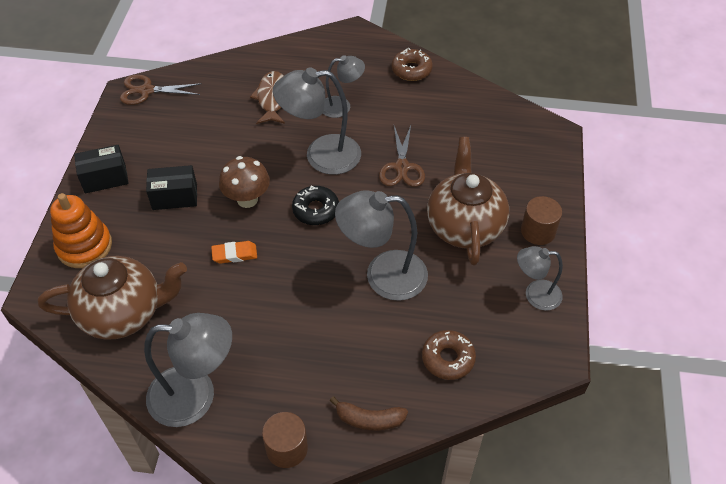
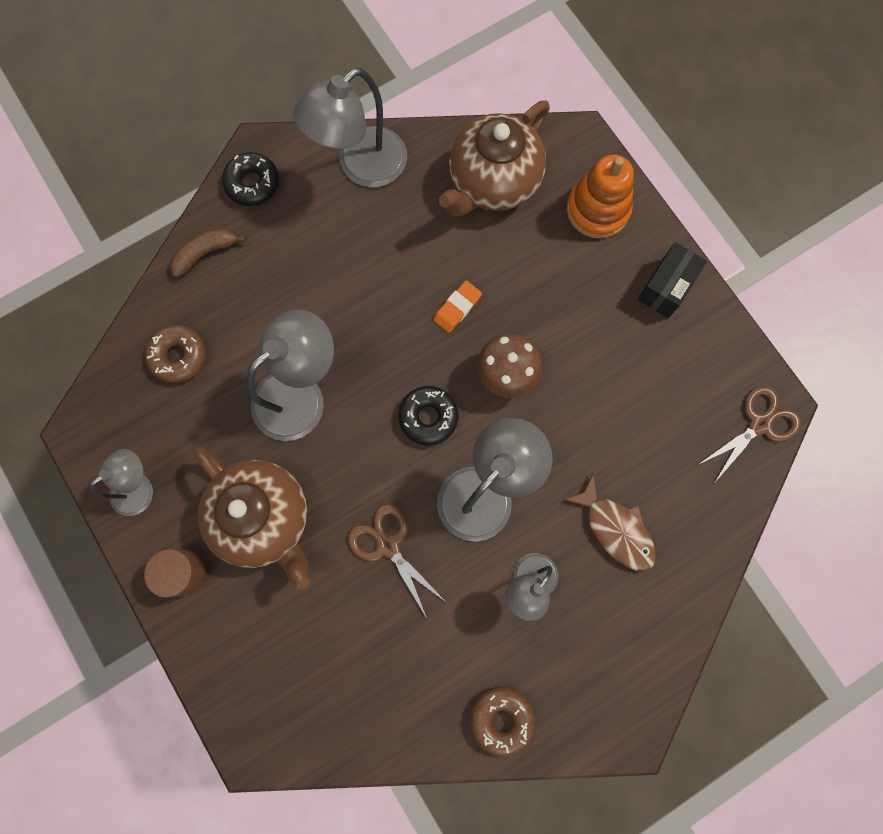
camera: 140 degrees right, 25 degrees up
black box [146,165,197,210] -> none
brown cylinder [262,412,308,468] -> black donut [222,152,279,206]

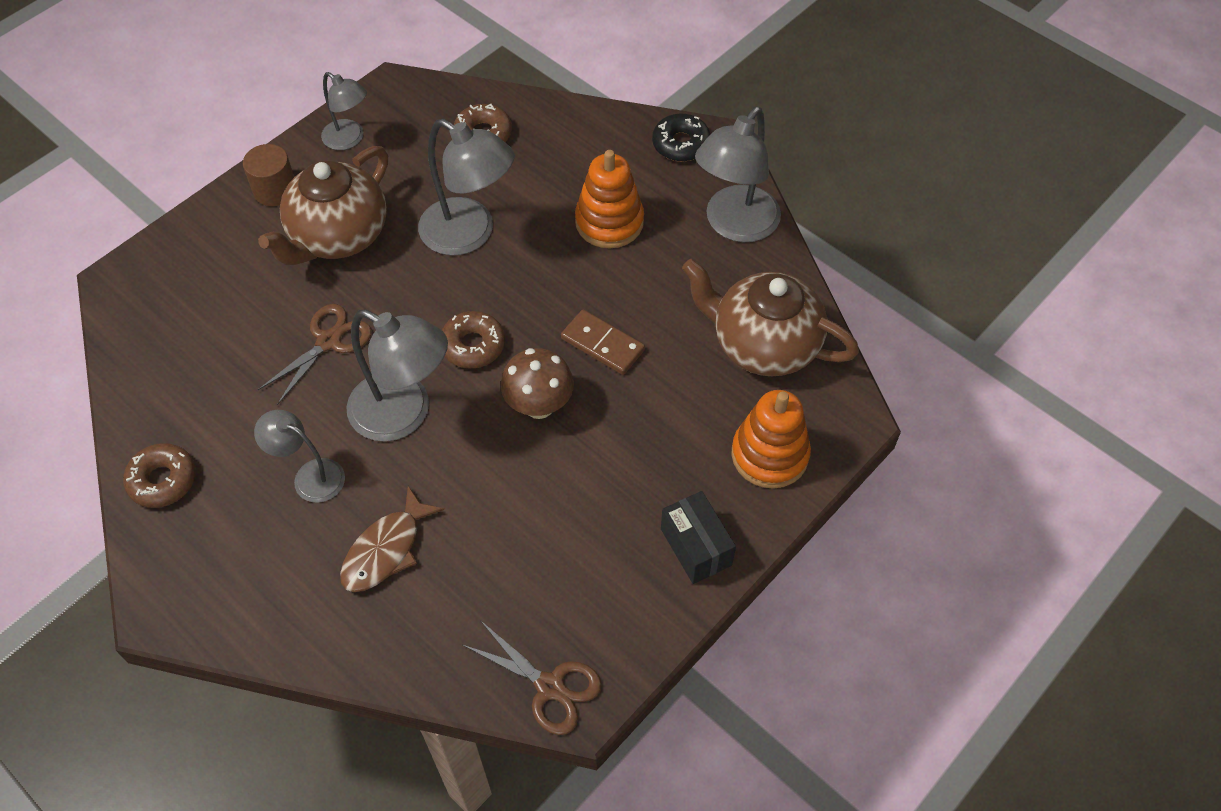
camera: 75 degrees right, 20 degrees down
brown banana [170,228,246,277] -> none
grey lamp [293,68,407,188] -> grey lamp turned 90 degrees counterclockwise [695,106,781,242]
black donut [398,386,459,446] -> brown donut [442,311,505,368]
orange eraser [433,280,482,333] -> brown domino [561,310,645,375]
black box [638,242,707,318] -> black box turned 45 degrees clockwise [661,491,736,584]
none -> orange stacking toy [575,150,644,248]

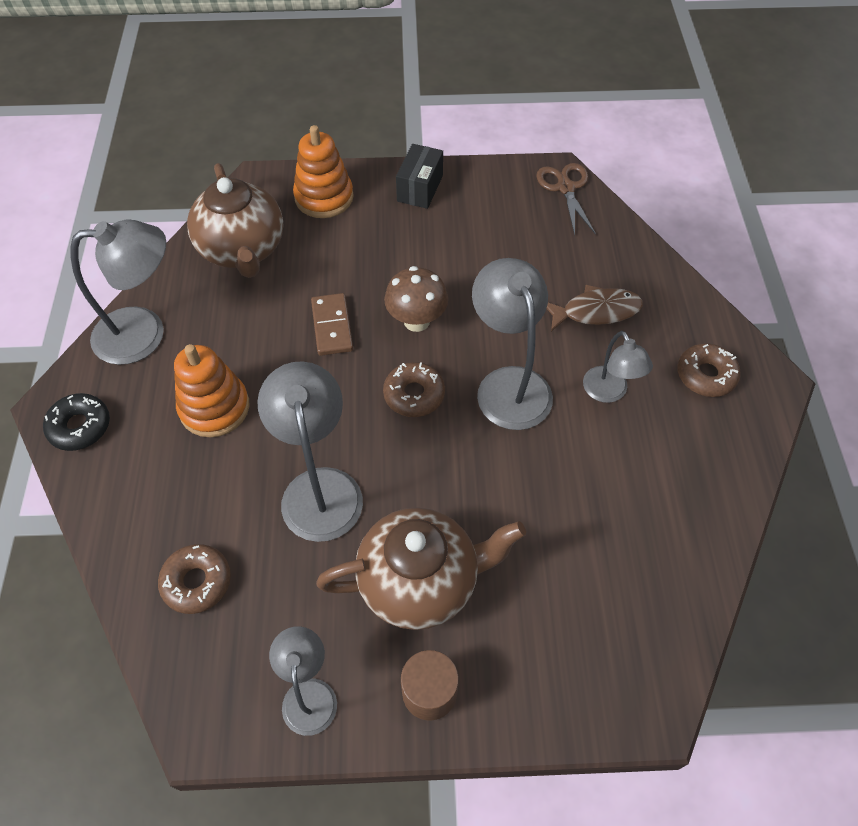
camera: 135 degrees left, 0 degrees up
brown donut [123,443,196,508] -> brown donut moved to [677,343,741,397]
brown scissors [258,304,372,405] -> none

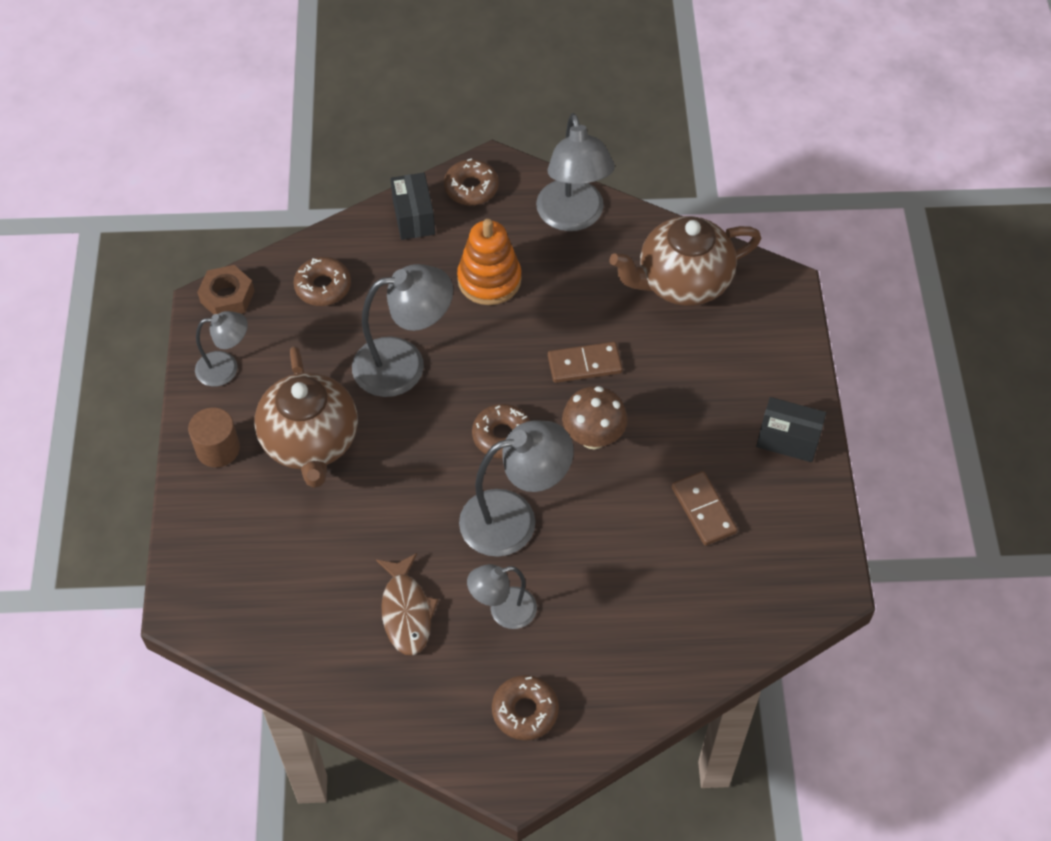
camera: 90 degrees right, 0 degrees up
black donut [43,393,110,451] -> brown donut [444,158,499,205]
orange stacking toy [293,125,354,218] -> none
brown scissors [536,163,596,235] -> none
brown fish [546,285,643,331] -> brown fish moved to [376,553,439,656]
none -> brown nut [197,265,255,315]
none -> black box [390,173,435,240]
none -> brown domino [672,471,737,546]

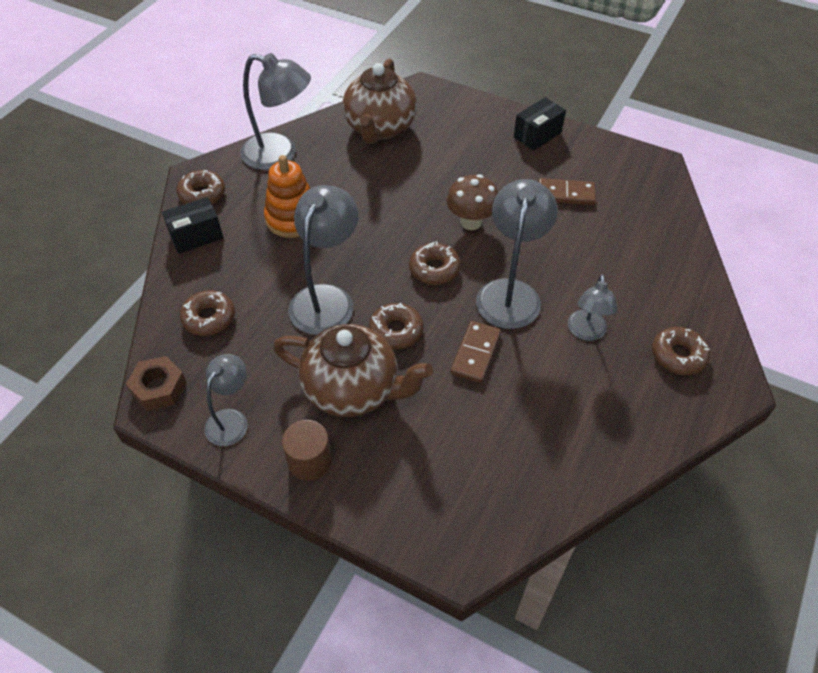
camera: 60 degrees left, 5 degrees down
brown fish [376,553,439,656] -> none
black box [390,173,435,240] -> black box turned 45 degrees counterclockwise [162,197,223,254]
brown domino [548,342,623,383] -> brown domino moved to [450,321,501,383]
none -> brown donut [369,303,423,350]

